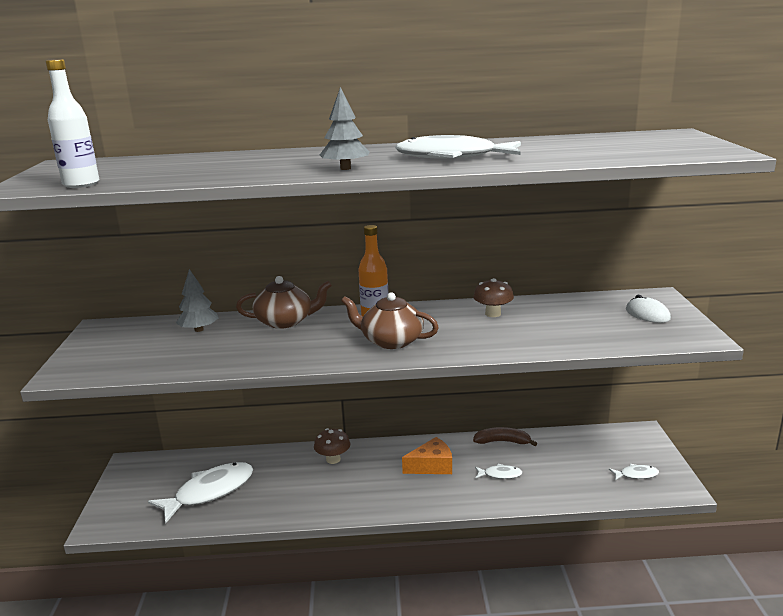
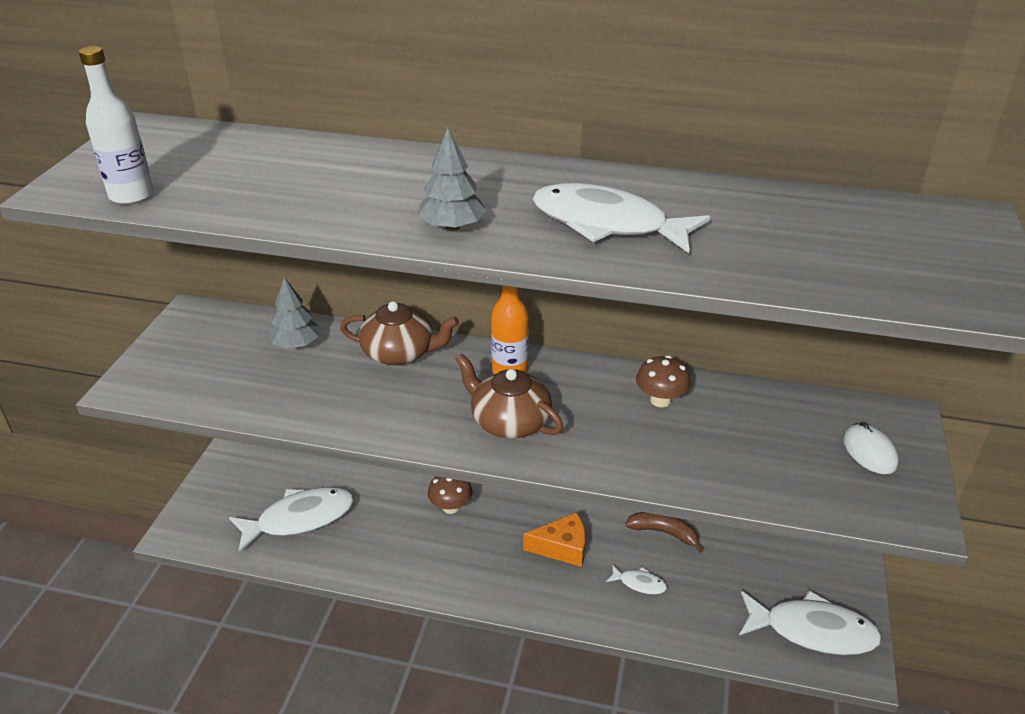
camera: 15 degrees right, 15 degrees up
white fish [609,464,659,480] -> white fish [739,590,882,655], size x2.19

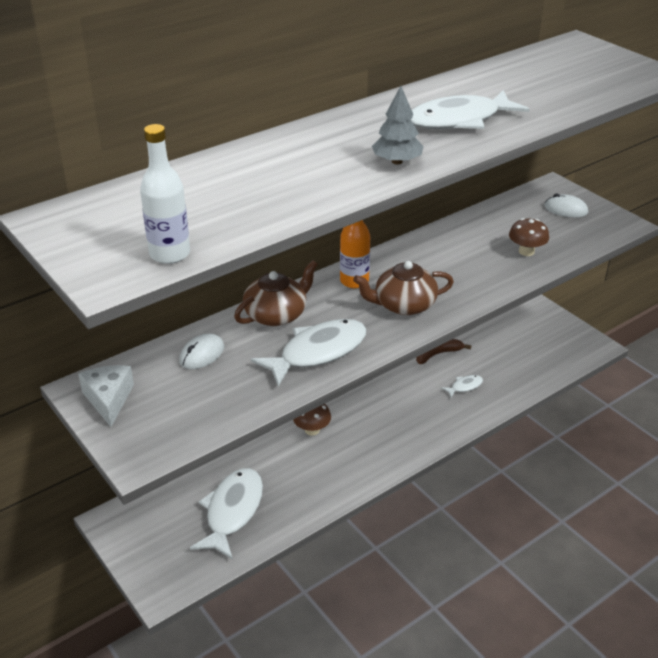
camera: 50 degrees left, 0 degrees up
grey tree [268,277,320,349] -> white mouse [179,333,224,369]
orange cheese [523,512,586,567] -> none
brown mushroom [636,355,691,407] -> brown mushroom moved to [509,218,549,256]
white fish [739,590,882,655] -> white fish moved to [251,319,367,387]
none -> white cheese [78,365,134,427]

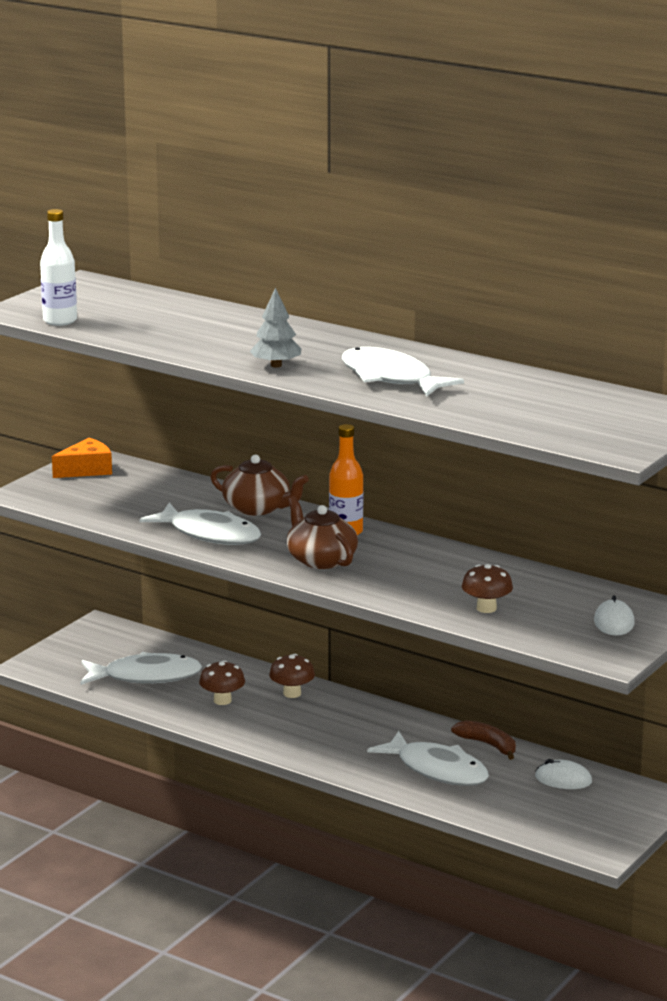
camera: 70 degrees right, 15 degrees down
white cheese [78,365,134,427] -> orange cheese [52,438,112,478]
white mouse [179,333,224,369] -> white mouse moved to [535,759,592,789]
white fish [441,375,483,398] -> white fish [367,730,489,786], size x2.19
none -> brown mushroom [199,660,245,705]

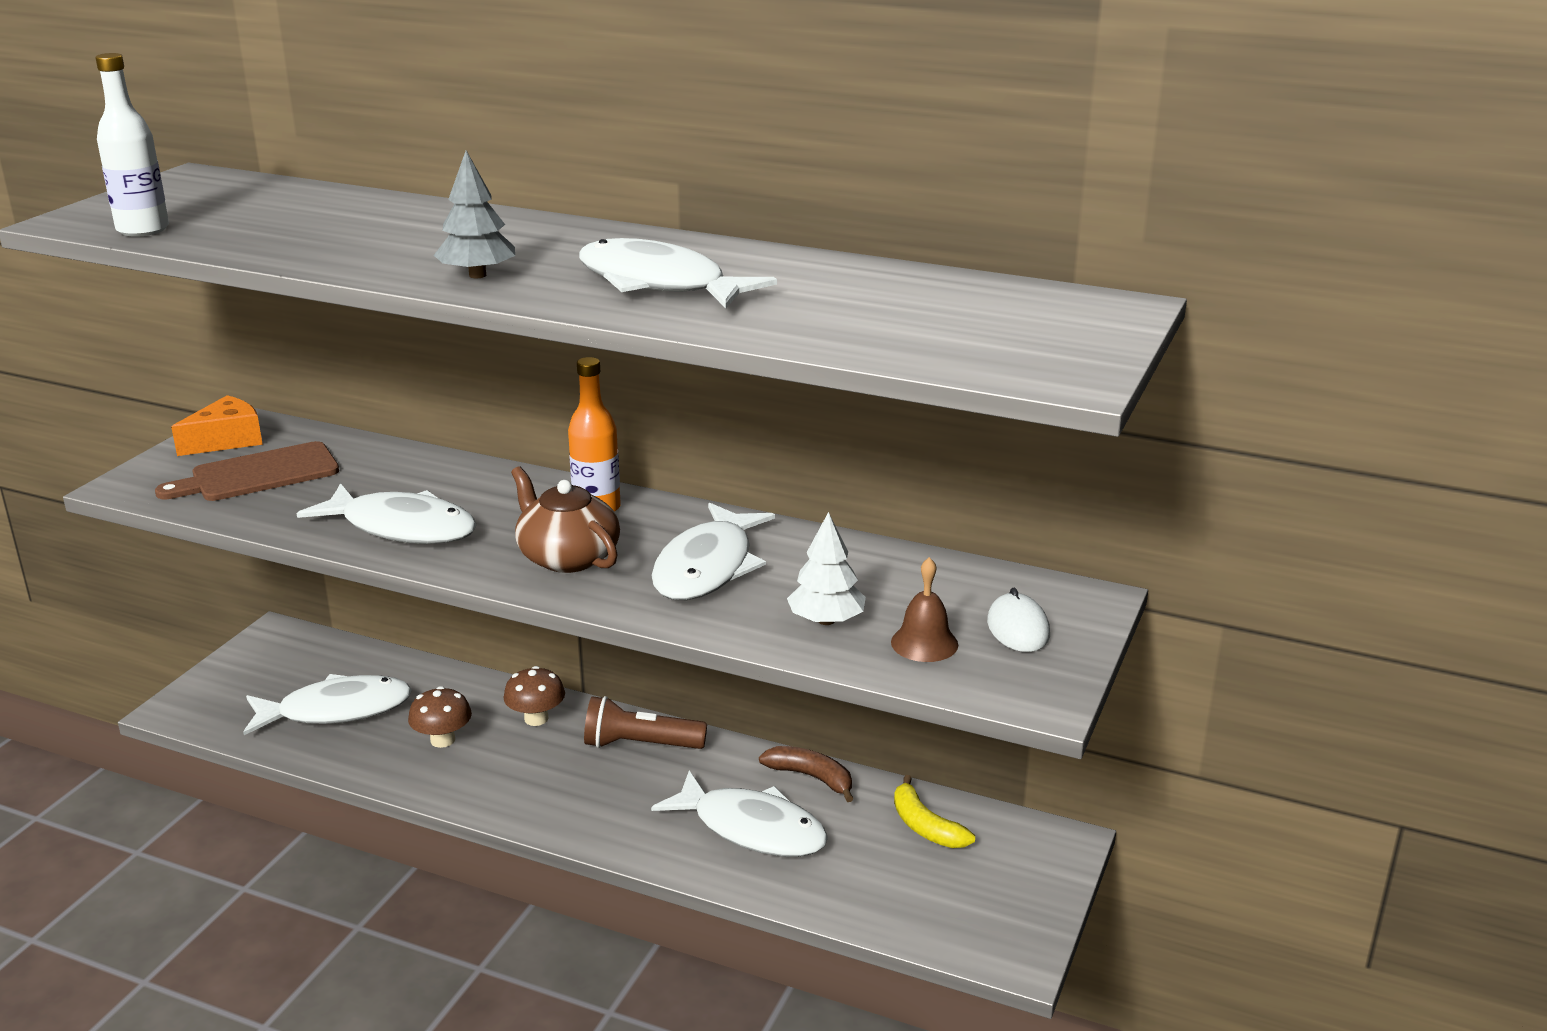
camera: 10 degrees left, 5 degrees up
brown teapot [210,455,309,515] -> none
brown mushroom [462,564,513,613] -> white tree [787,512,866,625]
white mouse [535,759,592,789] -> yellow banana [894,775,975,848]
none -> brown cutting board [155,441,339,501]
none -> brown flashlight [584,696,707,749]
none -> white fish [651,503,775,600]
none -> brown bell [891,557,958,662]

